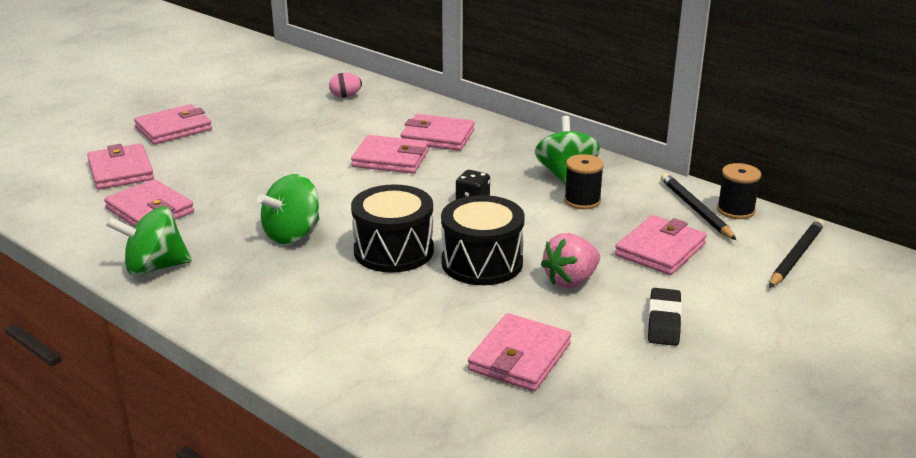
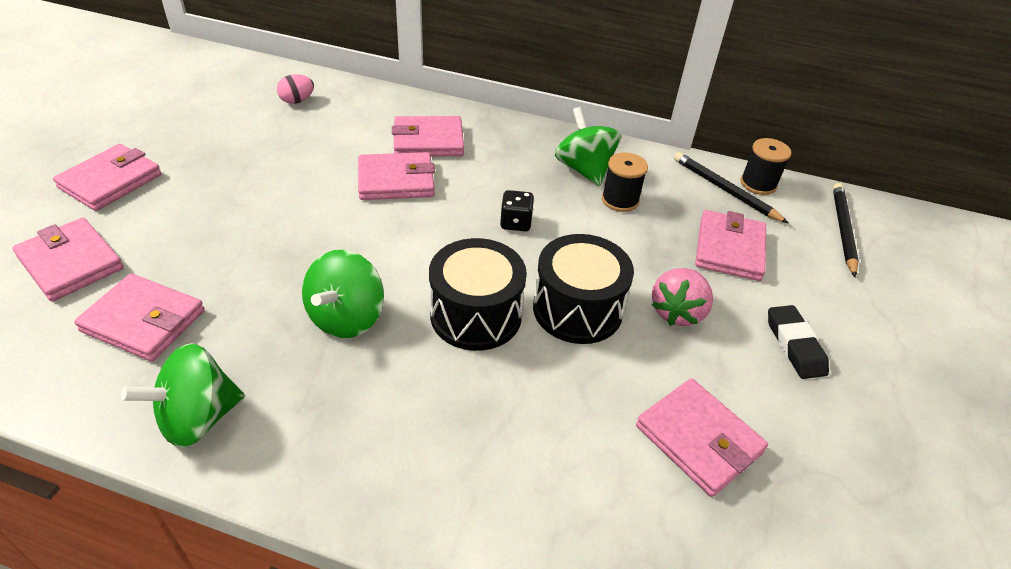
camera: 25 degrees left, 15 degrees up
pink wallet [468,313,571,392] -> pink wallet turned 45 degrees counterclockwise [636,378,768,497]

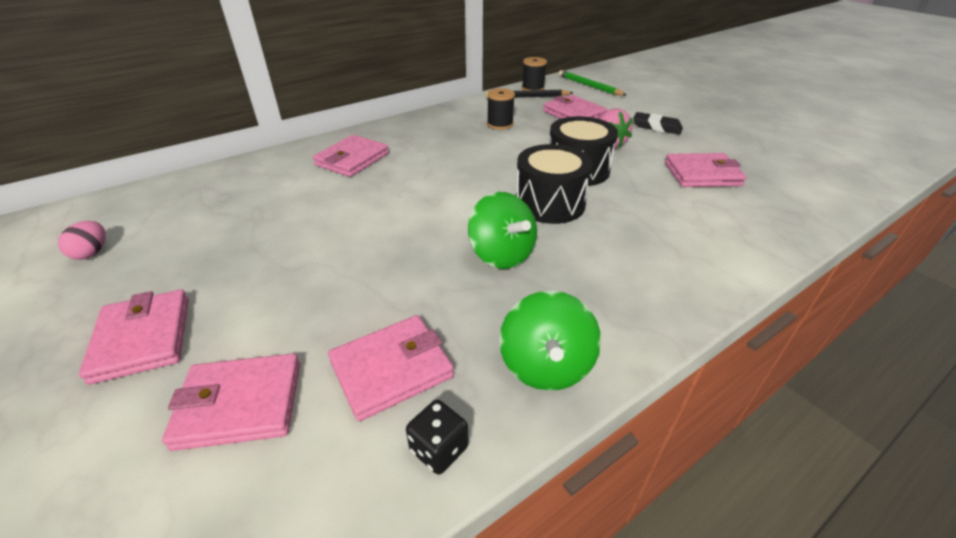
camera: 50 degrees left, 5 degrees down
pink egg [277,74,314,104] -> pink egg moved to [58,221,106,259]
pink wallet [358,152,435,200] -> none
black dice [500,190,534,231] -> black dice moved to [406,400,468,475]
green spinning top [555,107,621,186] -> none
black pencil [833,183,859,277] -> green pencil [558,70,626,96]

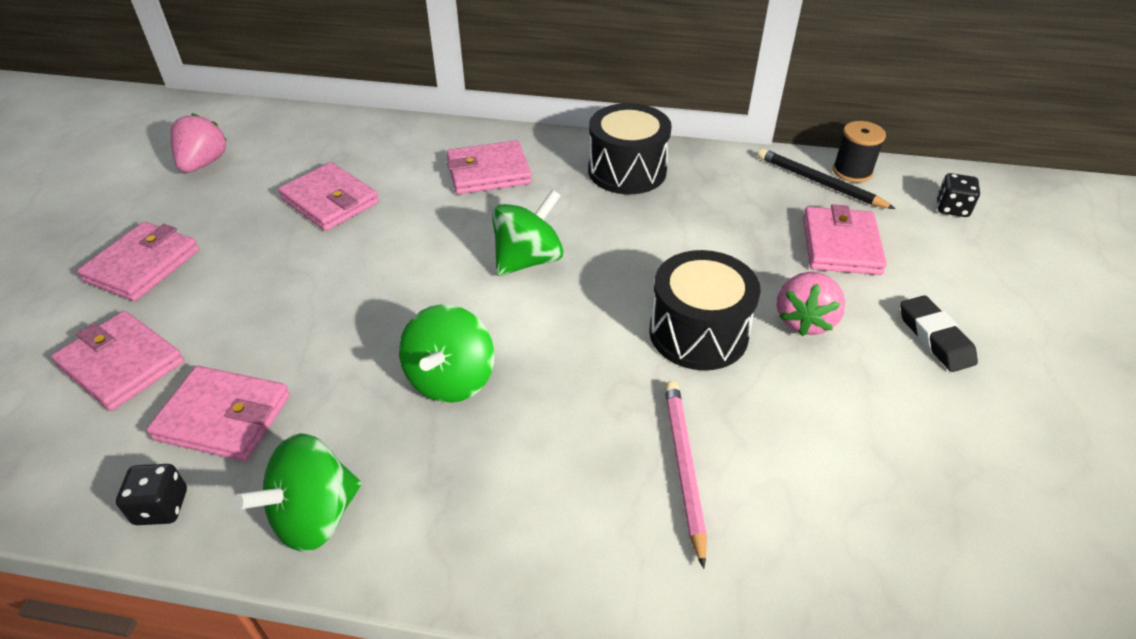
camera: 45 degrees right, 5 degrees up
pink egg [58,221,106,259] -> pink strawberry [171,113,227,173]
black spool [487,88,515,130] -> none
black drum [516,144,593,224] -> black drum moved to [588,103,672,194]
green pencil [558,70,626,96] -> black dice [937,173,980,217]
pink wallet [665,153,747,187] -> pink wallet moved to [278,162,379,231]
none -> green spinning top [492,190,564,276]
none -> pink pencil [664,381,707,569]

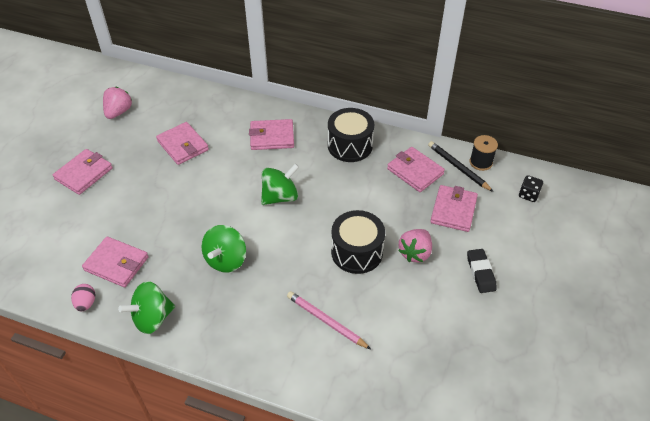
camera: 10 degrees right, 5 degrees up
pink wallet [51,311,184,411] -> pink wallet moved to [387,147,445,192]
black dice [116,464,187,525] -> pink egg [71,284,95,311]
pink pencil [664,381,707,569] -> pink pencil turned 60 degrees counterclockwise [287,291,371,349]

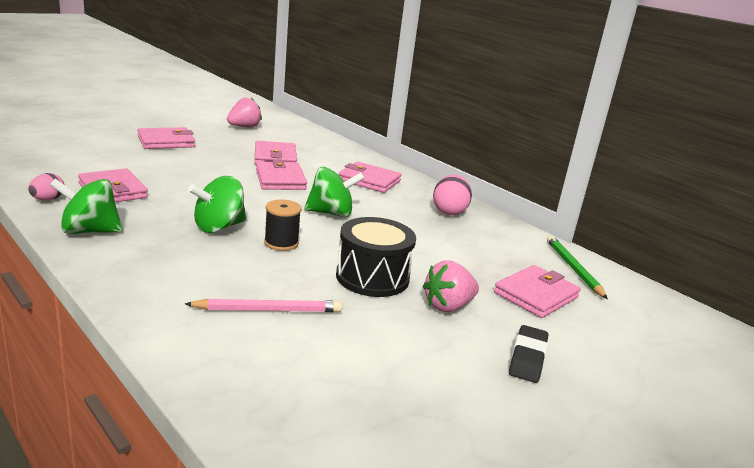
camera: 25 degrees right, 25 degrees down
pink pencil [287,291,371,349] -> pink pencil turned 105 degrees clockwise [185,299,342,312]
black drum [328,108,374,162] -> pink egg [433,175,472,215]
pink wallet [387,147,445,192] -> pink wallet moved to [256,160,307,190]
black pencil [428,141,493,192] -> green pencil [547,236,608,299]
black spool [470,135,498,171] -> black spool moved to [264,199,301,251]
black dice [519,175,543,202] -> none

